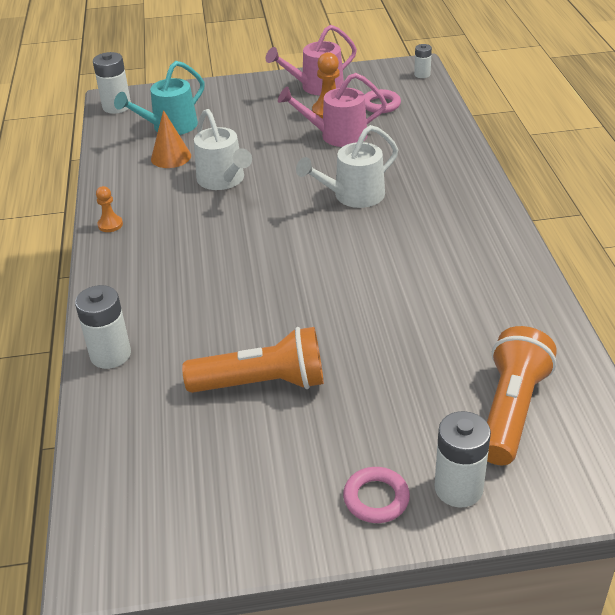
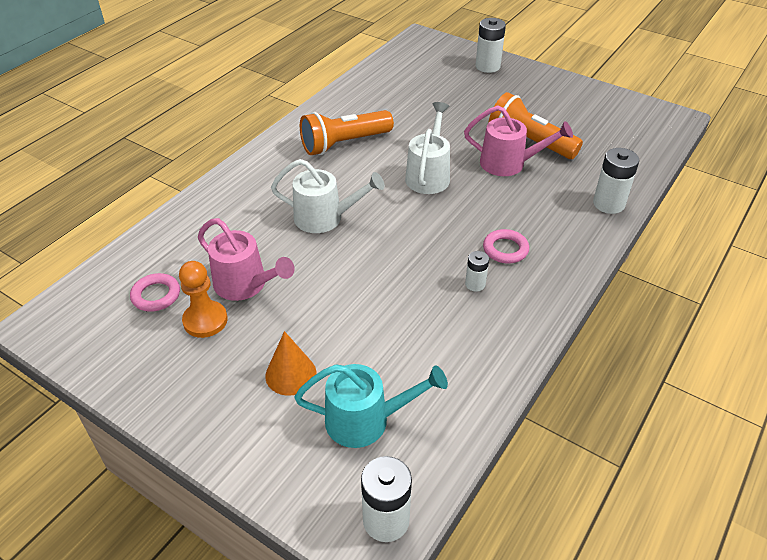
camera: 140 degrees left, 5 degrees up
orange pawn [96,186,123,232] -> none
orange cone [151,110,191,168] -> orange cone moved to [265,331,316,396]
white watering can [194,109,252,190] -> white watering can moved to [405,102,450,194]
pink watering can [266,25,357,96] -> pink watering can moved to [464,105,573,176]
pink ring [343,467,410,523] -> pink ring moved to [483,229,529,263]
white battery [414,44,432,78] -> white battery moved to [465,251,489,292]
orange flashlight [487,326,557,465] -> orange flashlight moved to [300,110,394,155]

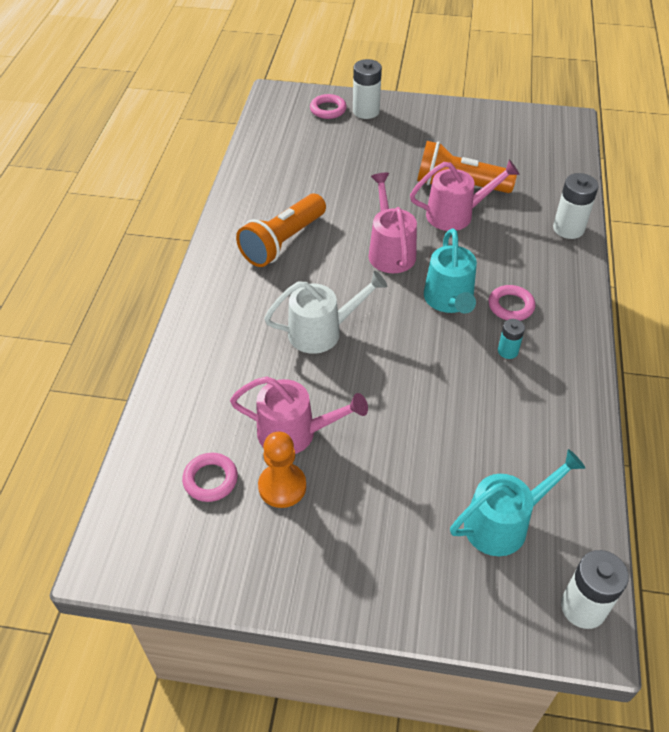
camera: 25 degrees left, 5 degrees up
orange cone [265,331,316,396] -> none
white watering can [405,102,450,194] -> pink watering can [369,173,417,273]
white battery [465,251,489,292] -> turquoise battery [498,319,525,359]
none -> pink ring [310,94,347,119]
none -> turquoise watering can [424,229,477,314]

